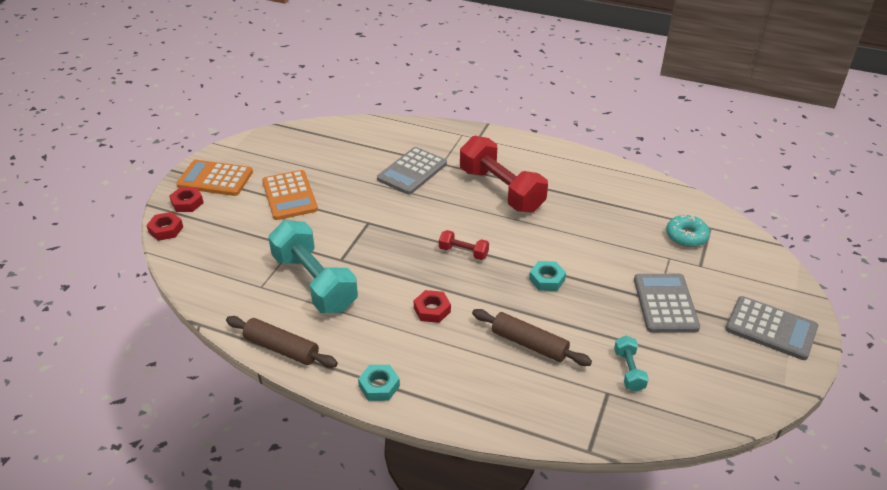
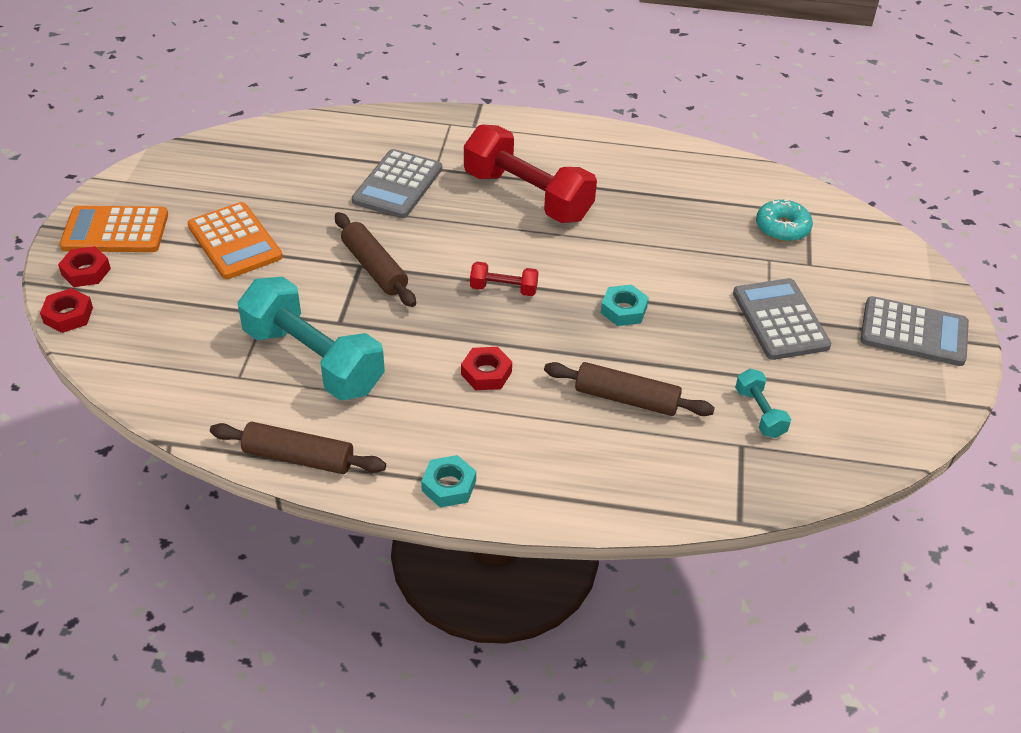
camera: 15 degrees left, 5 degrees up
none -> brown rolling pin [335,212,416,307]

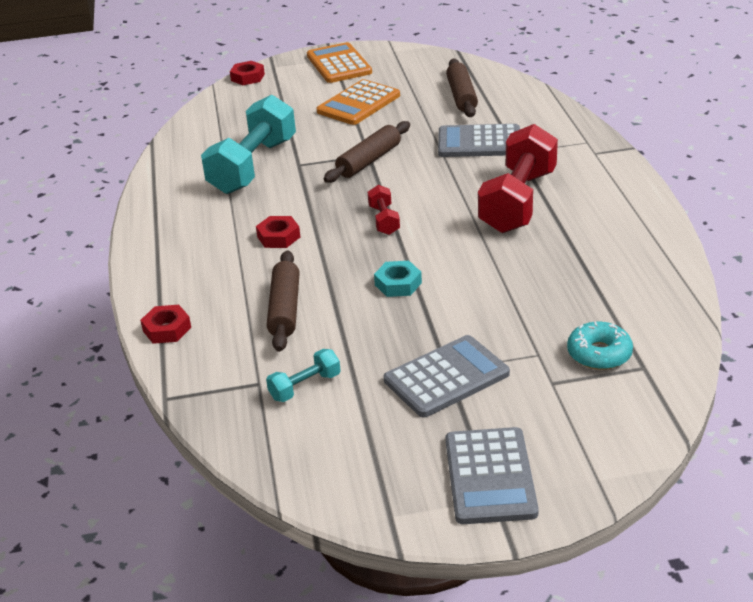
camera: 75 degrees right, 10 degrees down
red nut [58,246,111,287] -> red nut moved to [140,305,191,344]
brown rolling pin [210,422,386,474] -> brown rolling pin moved to [446,59,478,117]
turquoise nut [421,455,476,508] -> none

